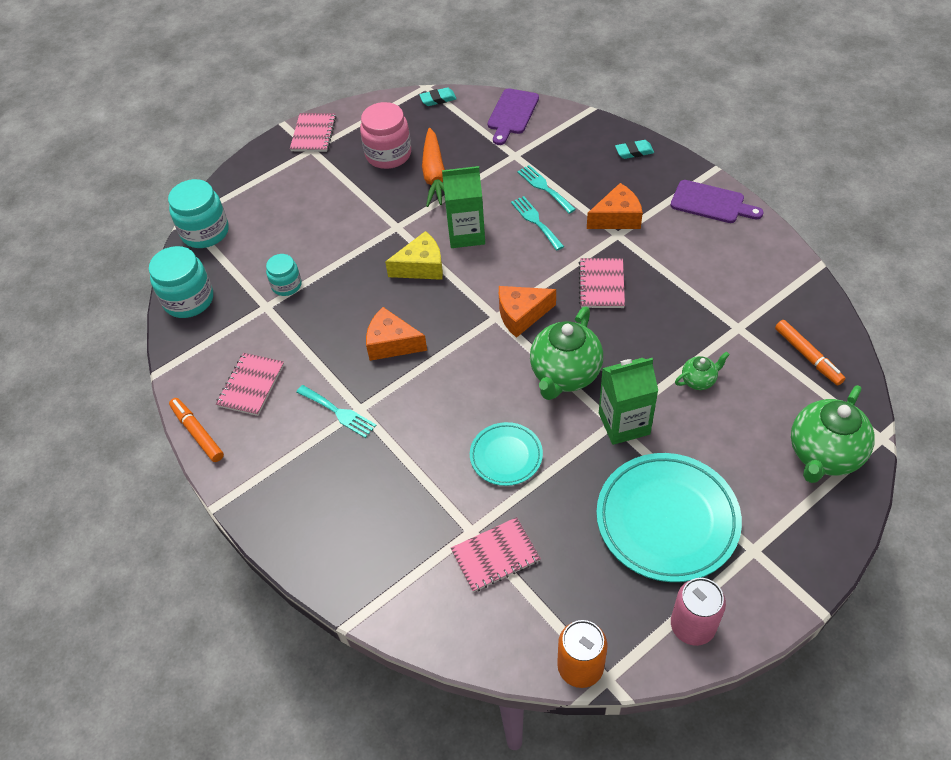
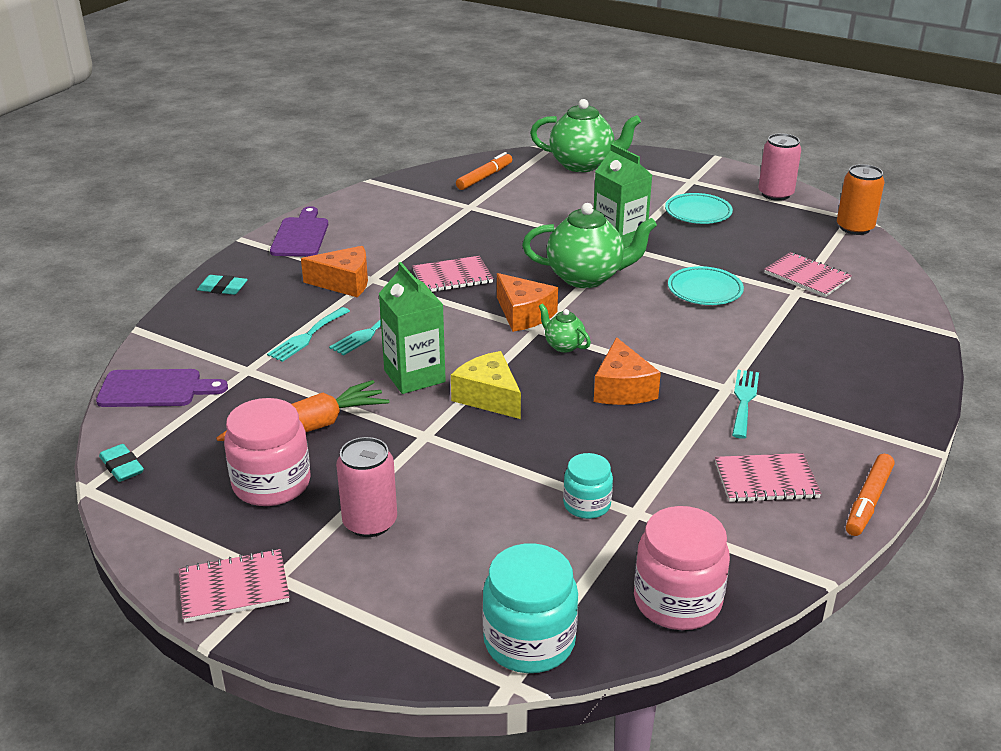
camera: 115 degrees left, 20 degrees down
turquoise jar [149,246,213,318] -> pink jar [634,506,730,630]
orange cheese [587,183,643,229] -> orange cheese turned 135 degrees clockwise [301,246,368,298]
turquoise plate [596,453,742,582] -> turquoise plate [665,193,733,224], size x0.54
turquoise eraser [615,140,654,159] -> turquoise eraser turned 45 degrees counterclockwise [197,275,248,295]
green teapot [675,352,730,390] -> green teapot moved to [539,304,591,352]
none -> pink can [336,437,397,537]

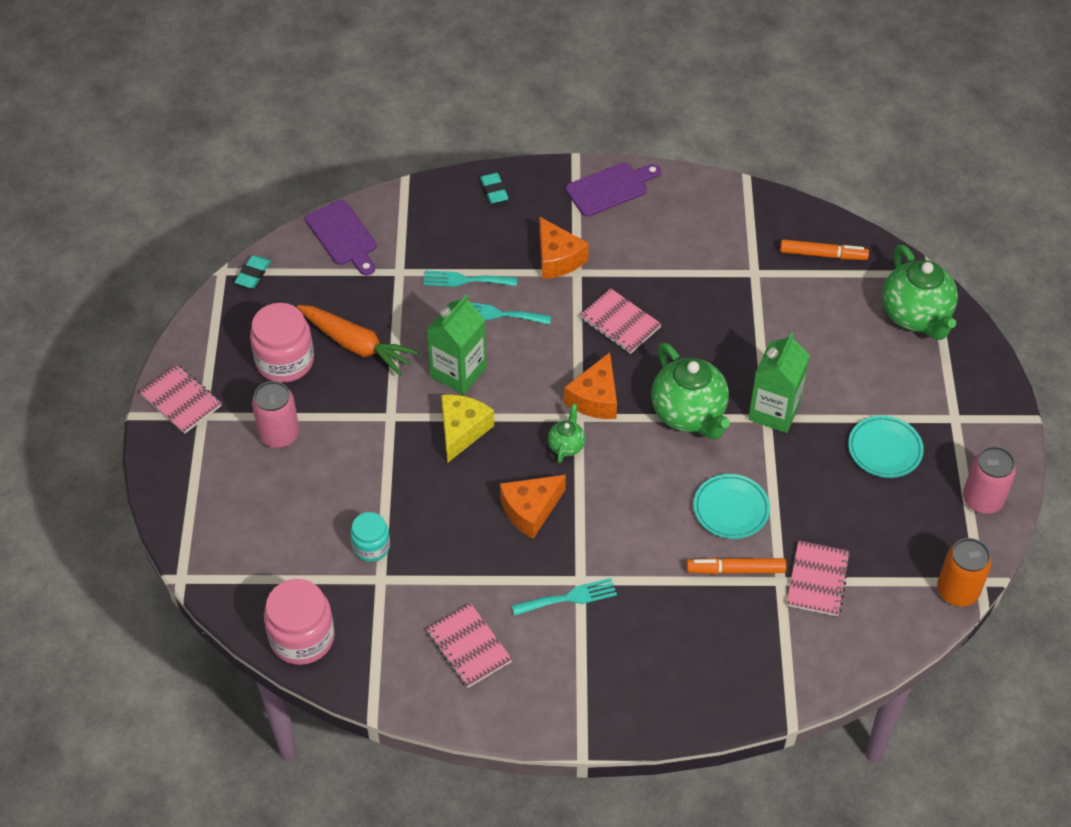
camera: 60 degrees right, 20 degrees up
turquoise jar [482,543,578,673] -> none
orange marker [846,454,894,536] -> orange marker moved to [686,558,786,574]

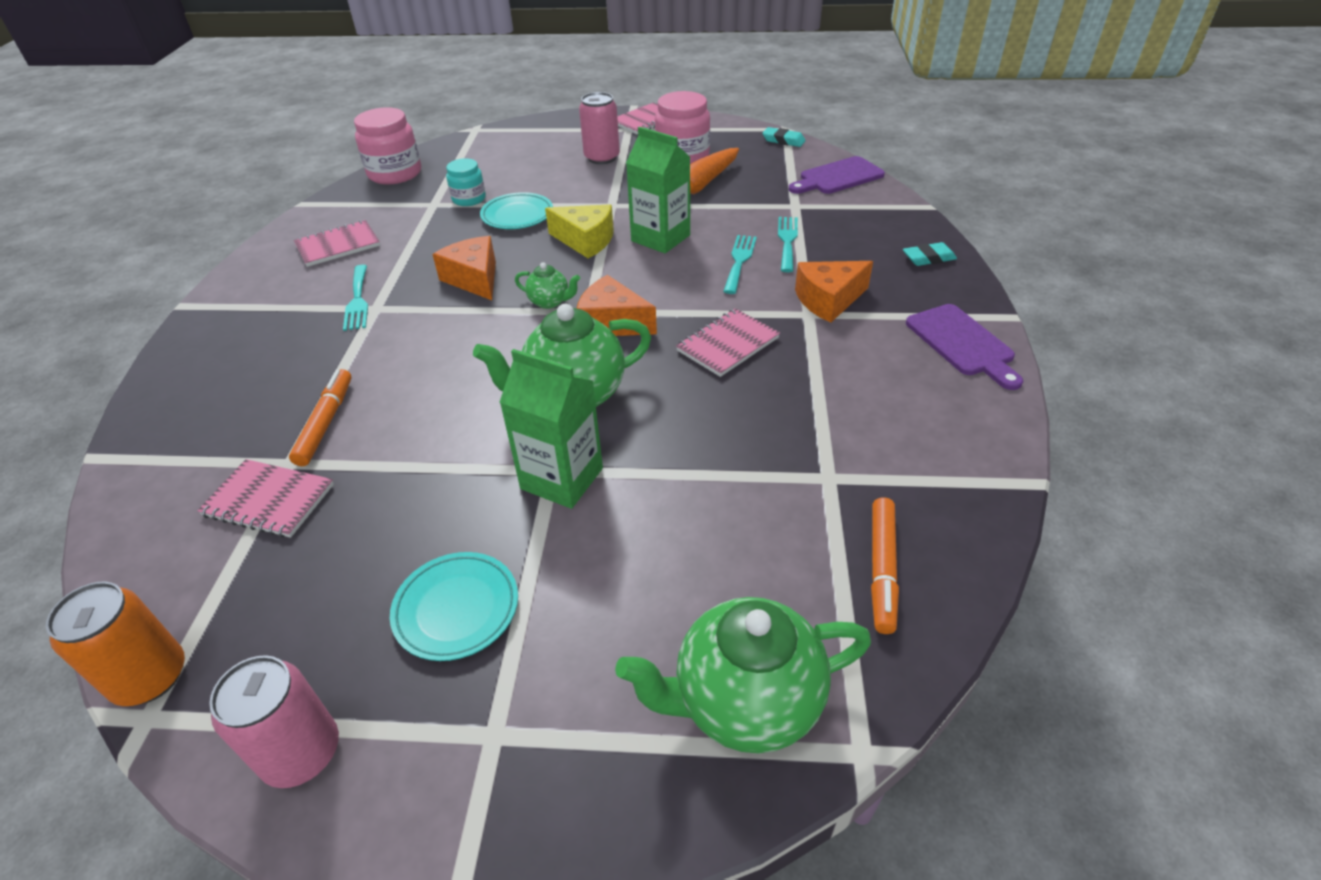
camera: 95 degrees right, 10 degrees down
turquoise plate [694,474,770,539] -> turquoise plate moved to [480,192,553,229]

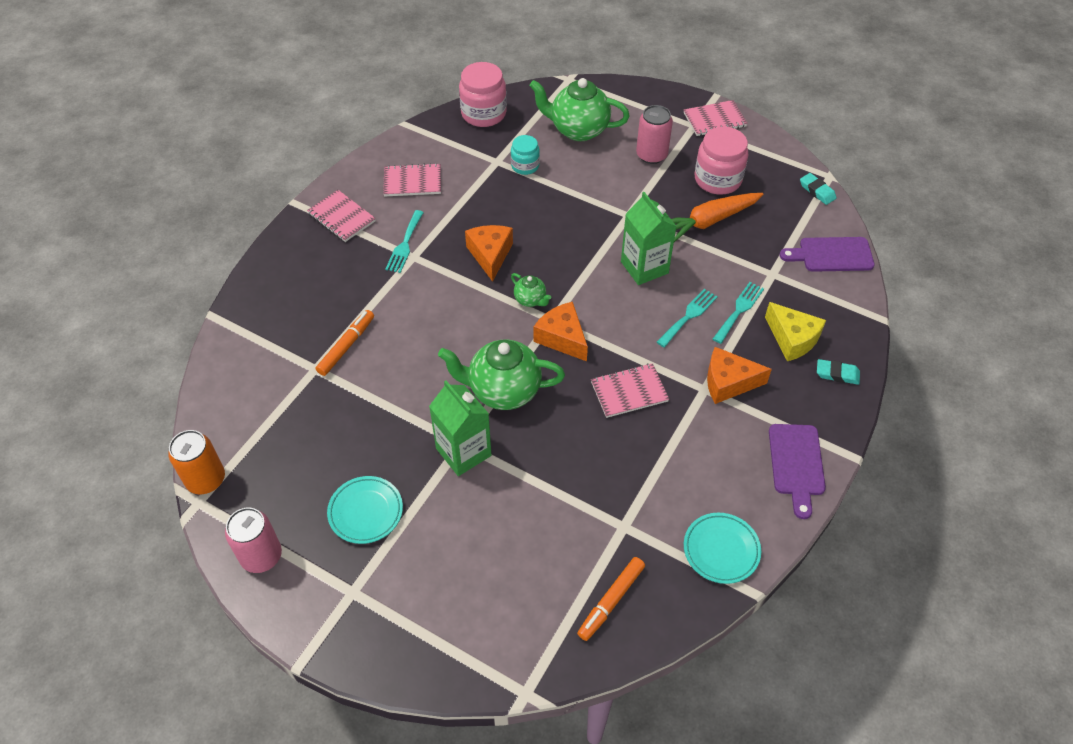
camera: 25 degrees right, 10 degrees up
pink notebook [197,459,334,538] -> pink notebook moved to [307,190,376,242]
turquoise plate [480,192,553,229] -> turquoise plate moved to [684,513,761,584]
yellow cheese [545,204,614,258] -> yellow cheese moved to [765,302,826,361]
green teapot [615,597,871,753] -> green teapot moved to [529,78,630,141]

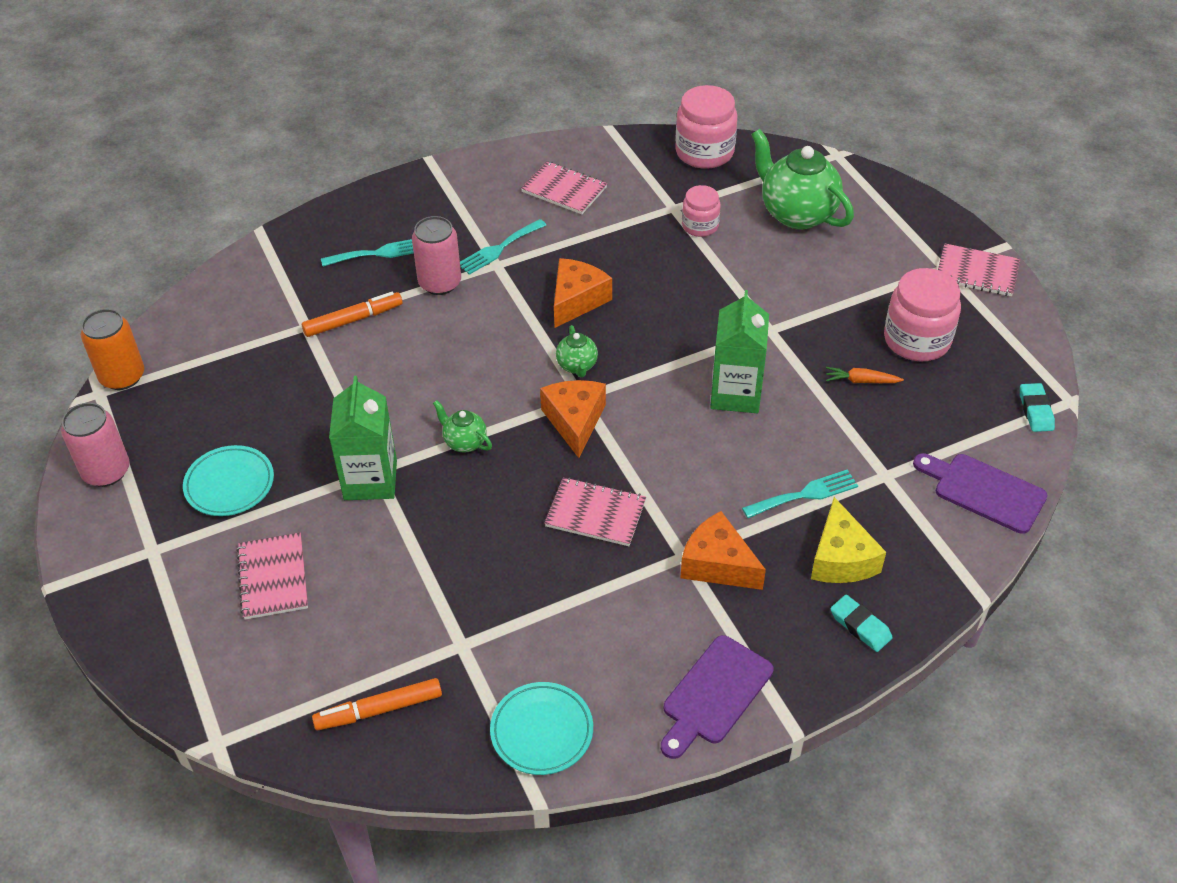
camera: 35 degrees right, 5 degrees down
pink notebook [307,190,376,242] -> pink notebook moved to [237,533,308,620]
green teapot [438,340,565,410] -> green teapot [433,400,492,453], size x0.48
turquoise jar [511,135,540,175] -> pink jar [682,185,721,237]
pink can [636,105,673,164] -> pink can moved to [412,216,461,295]
turquoise fork [657,289,718,347] -> turquoise fork moved to [321,239,414,267]
orange carrot [671,193,763,242] -> orange carrot [826,367,904,383], size x0.47

